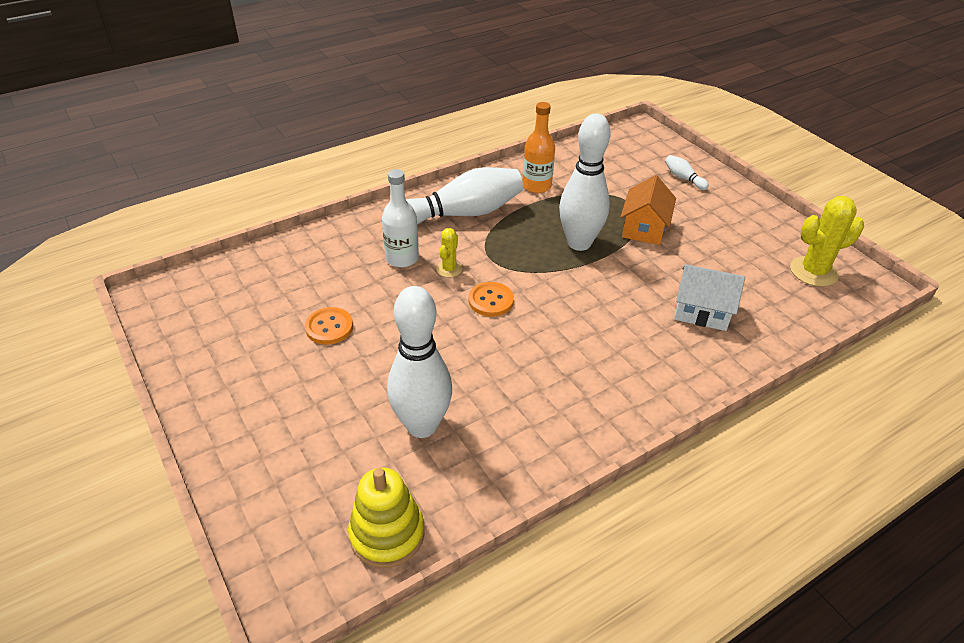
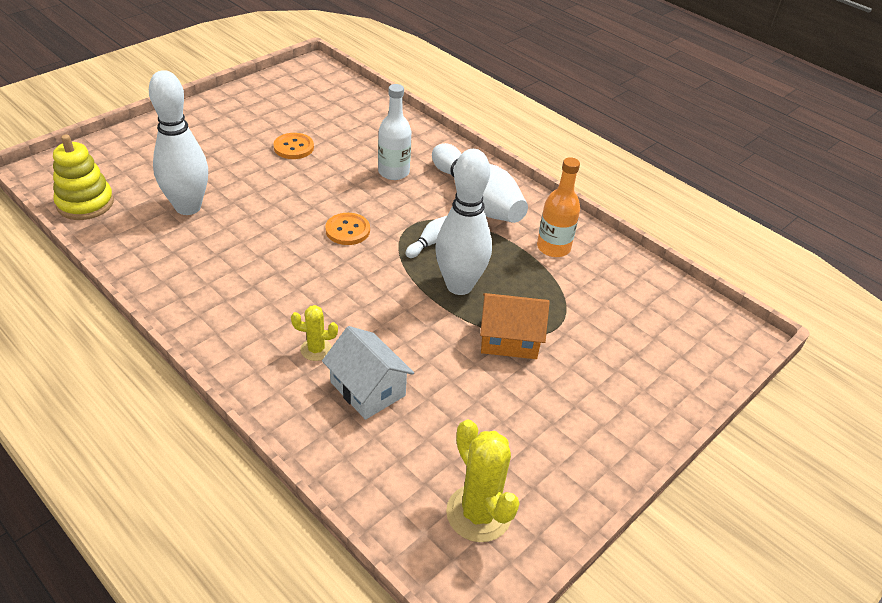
camera: 75 degrees right, 0 degrees up
yellow cactus [436,228,462,278] -> yellow cactus moved to [291,305,338,361]
white bowling pin [665,155,709,190] -> white bowling pin moved to [406,216,447,258]
white house [674,264,745,331] -> white house turned 45 degrees counterclockwise [322,326,414,420]

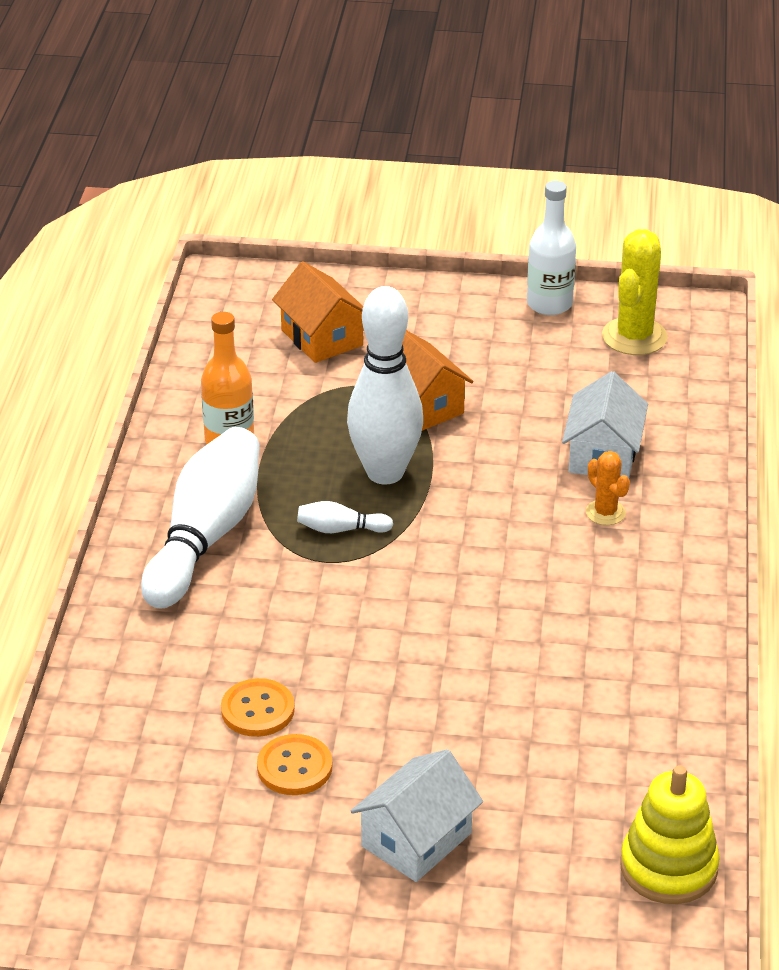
camera: 125 degrees left, 5 degrees down
white bowling pin [149,70,208,215] -> none
yellow cactus [291,305,338,361] -> orange cactus [586,451,630,525]
orange button [325,213,370,245] -> orange button moved to [221,678,295,737]
white bottle [378,84,412,180] -> white bottle moved to [527,181,576,315]
none -> orange house [272,261,363,363]
none -> white house [351,749,483,882]

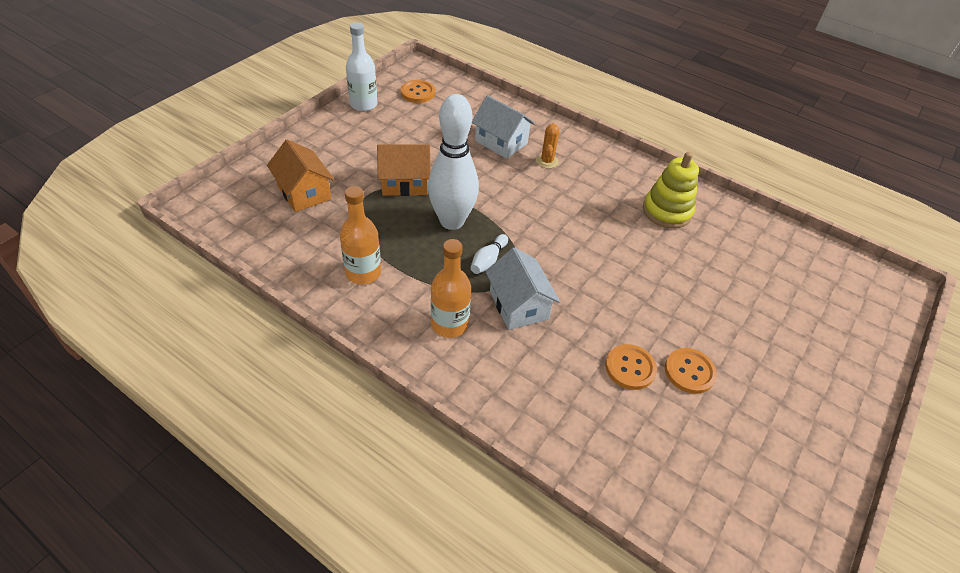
camera: 65 degrees left, 10 degrees up
white bowling pin [141,427,260,608] -> orange bottle [431,239,471,338]
orange house [272,261,363,363] -> orange house turned 60 degrees clockwise [267,139,334,212]
white house [351,749,483,882] -> white house moved to [485,247,560,330]
orange cactus [586,451,630,525] -> orange cactus turned 75 degrees counterclockwise [536,123,559,169]
yellow cactus [602,229,668,355] -> orange button [401,80,435,103]
yellow stacking toy [620,765,720,904] -> yellow stacking toy moved to [643,152,699,229]

